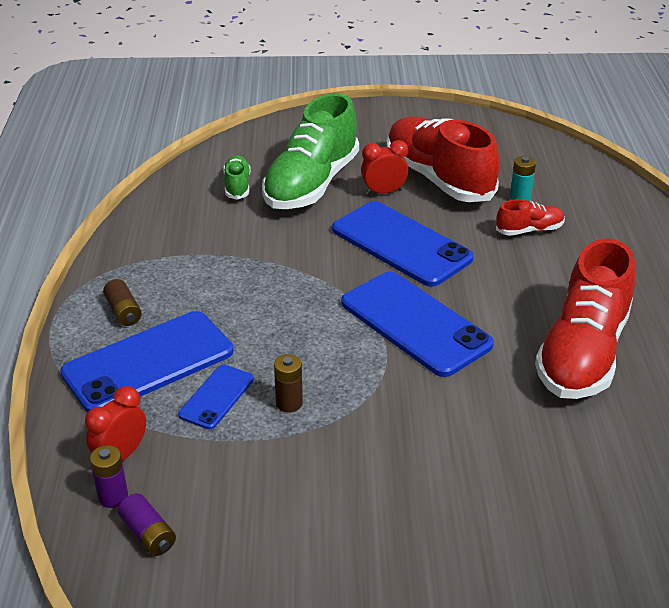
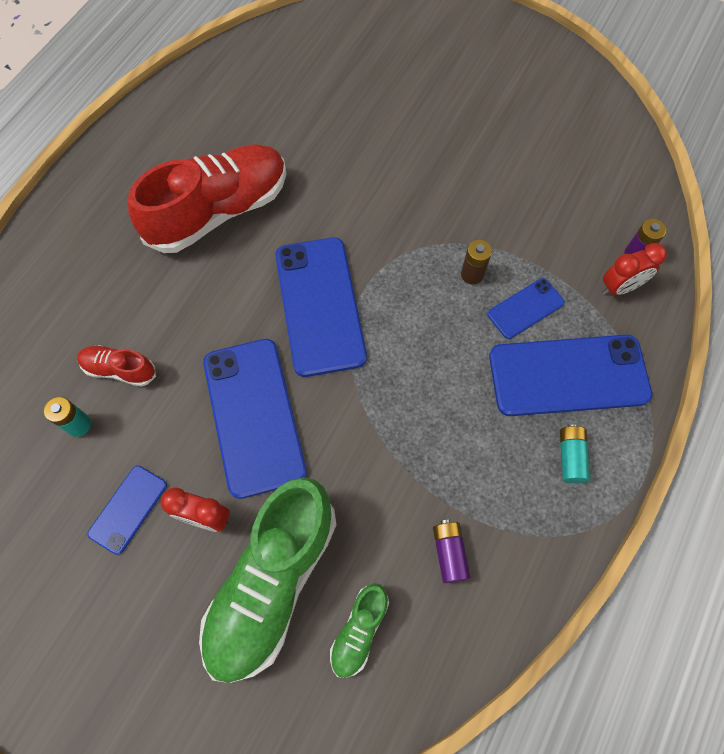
camera: 150 degrees left, 30 degrees up
brown battery [103,279,142,326] -> turquoise battery [560,425,590,483]
purple battery [118,493,176,556] -> purple battery moved to [433,520,471,583]
green shoe [262,93,359,209] -> green shoe turned 150 degrees clockwise [199,477,336,683]
red shoe [386,117,500,202] -> blue phone [88,466,167,555]

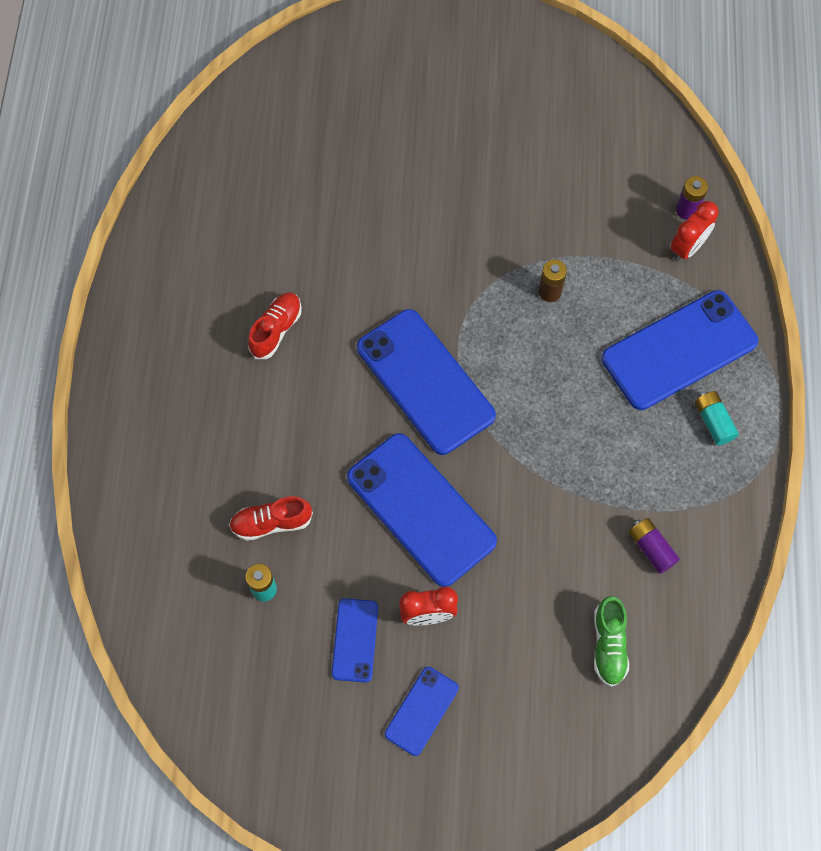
camera: 25 degrees left, 0 degrees up
red shoe [128,144,287,253] -> red shoe [248,292,302,359], size x0.46
green shoe [199,477,336,683] -> none
blue phone [488,278,565,339] -> blue phone moved to [385,667,459,756]

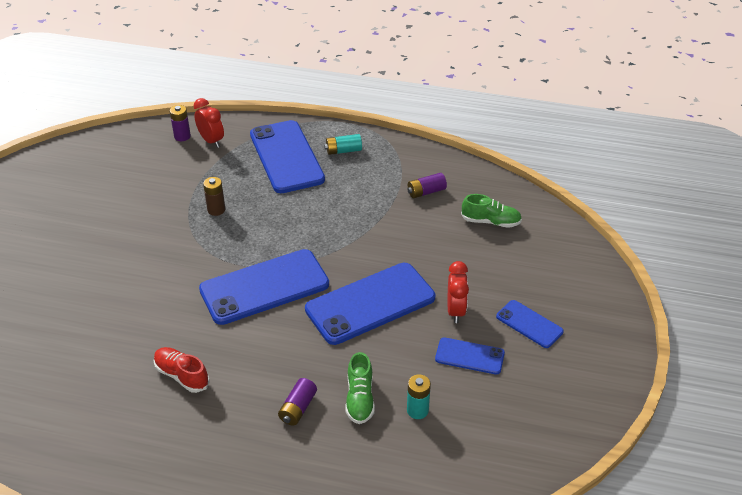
camera: 80 degrees left, 25 degrees down
red shoe [229,496,313,541] -> green shoe [346,352,375,424]
none -> purple battery [278,378,317,425]

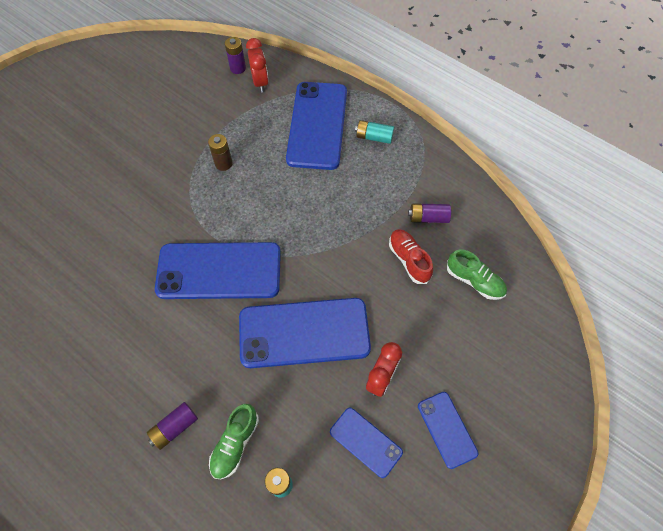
camera: 25 degrees right, 20 degrees up
red shoe [154,347,210,393] -> red shoe moved to [389,229,433,284]

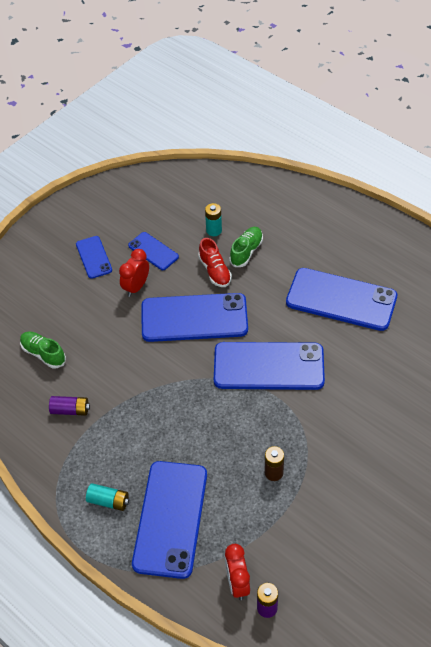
camera: 175 degrees left, 10 degrees down
purple battery [147,402,198,450] -> none
red shoe [389,229,433,284] -> red shoe moved to [198,238,232,287]
none -> blue phone [286,268,397,331]

